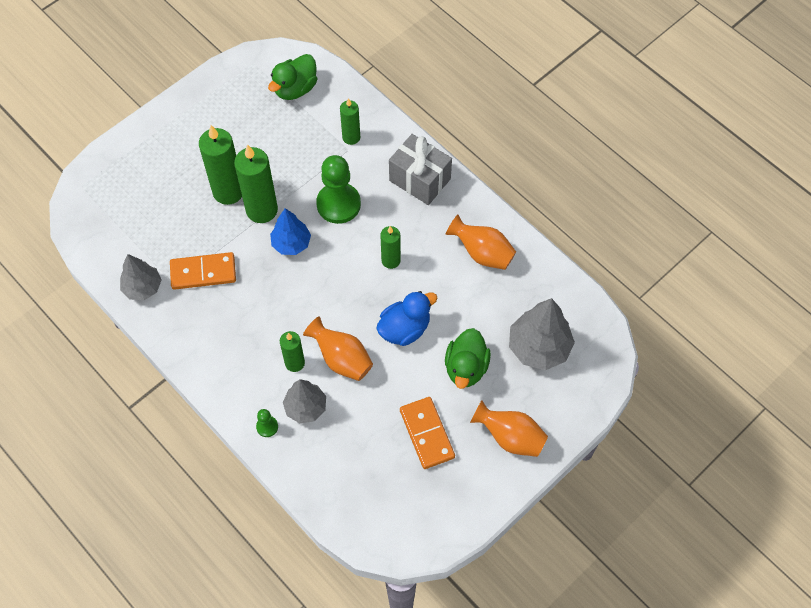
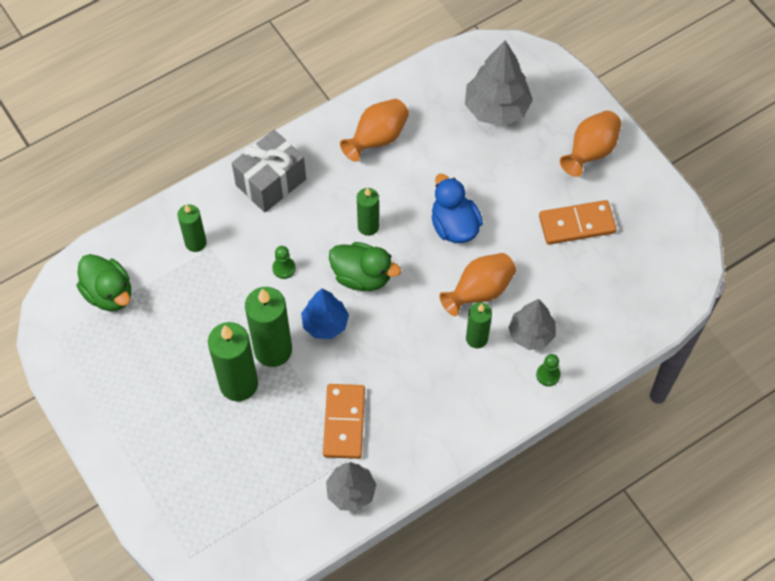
camera: 80 degrees left, 0 degrees up
green pawn [316,155,361,224] -> green pawn [272,246,296,279], size x0.45
green duck [445,328,491,389] -> green duck moved to [329,242,401,291]

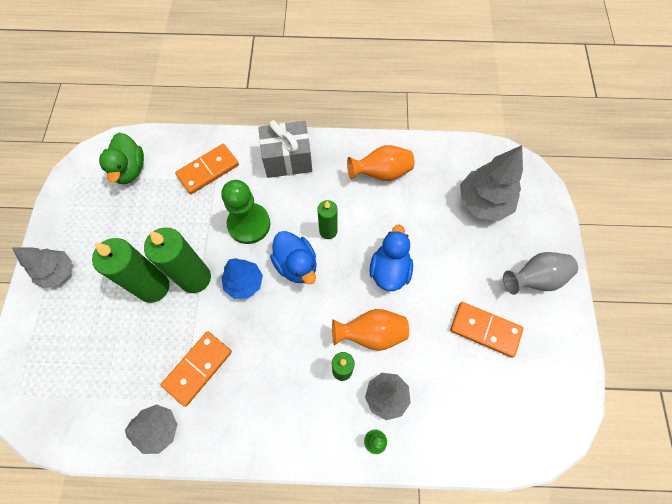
camera: 35 degrees right, 5 degrees up
green candle [177,204,207,252] -> orange domino [175,144,239,194]
green pawn [272,246,296,279] -> green pawn [221,180,270,244], size x2.22
green duck [329,242,401,291] -> blue duck [270,231,316,284]
orange vase [560,110,622,177] -> grey vase [503,252,578,295]
none -> grey tree [12,247,72,289]

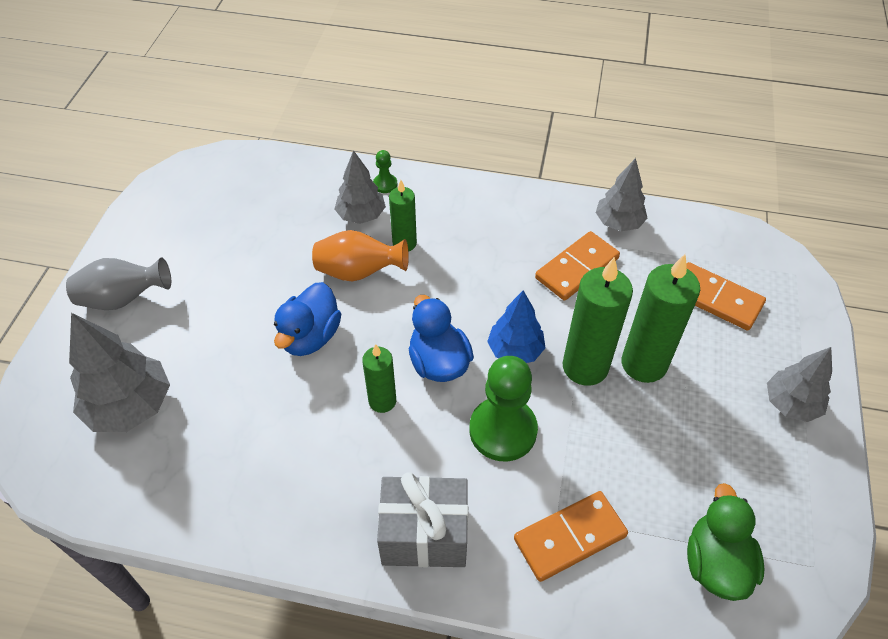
camera: 170 degrees left, 15 degrees down
orange vase [347,145,415,181] -> none
orange domino [450,302,524,358] -> orange domino moved to [686,262,766,331]

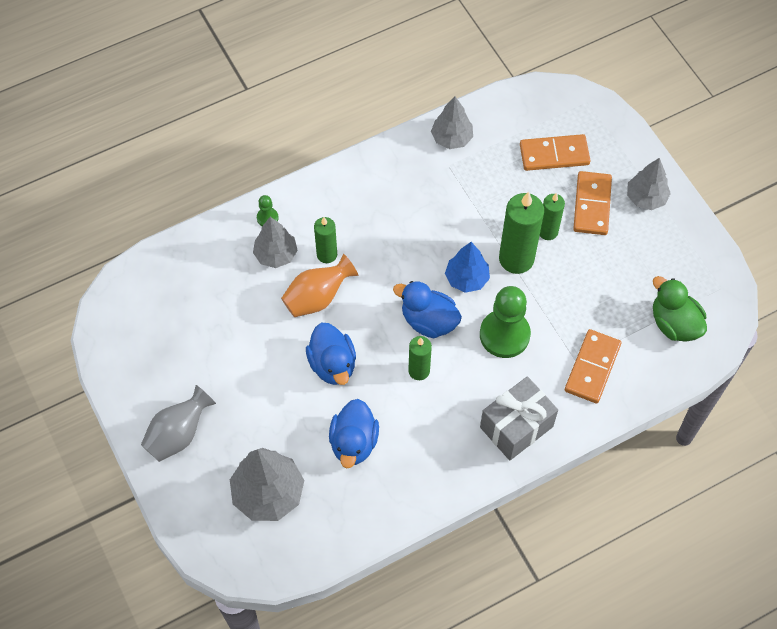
camera: 40 degrees left, 10 degrees up
orange domino [535,231,620,301] -> orange domino moved to [573,171,612,235]
green candle [621,254,700,383] -> green candle [540,193,565,240], size x0.58
none -> blue duck [329,399,379,468]

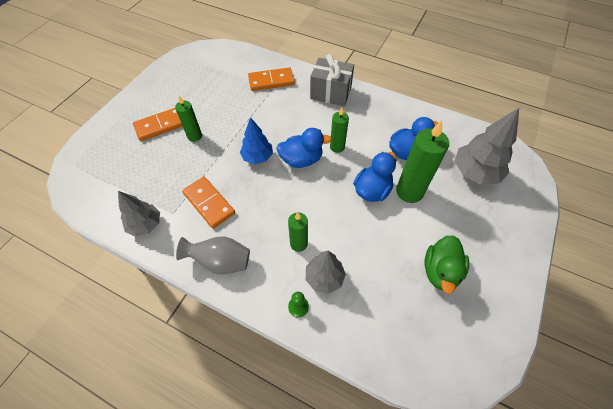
camera: 125 degrees left, 5 degrees down
grey vase [141,385,216,462] -> grey vase moved to [176,236,250,275]
orange vase [281,254,358,317] -> none
blue duck [393,281,462,338] -> blue duck turned 90 degrees counterclockwise [276,128,332,168]
green pawn [480,286,531,358] -> none
green candle [499,192,544,274] -> green candle moved to [396,120,449,203]
orange domino [520,134,590,171] -> orange domino moved to [182,177,235,228]
grey tree [627,158,671,210] -> none
green duck [653,276,707,342] -> green duck moved to [424,235,469,294]

